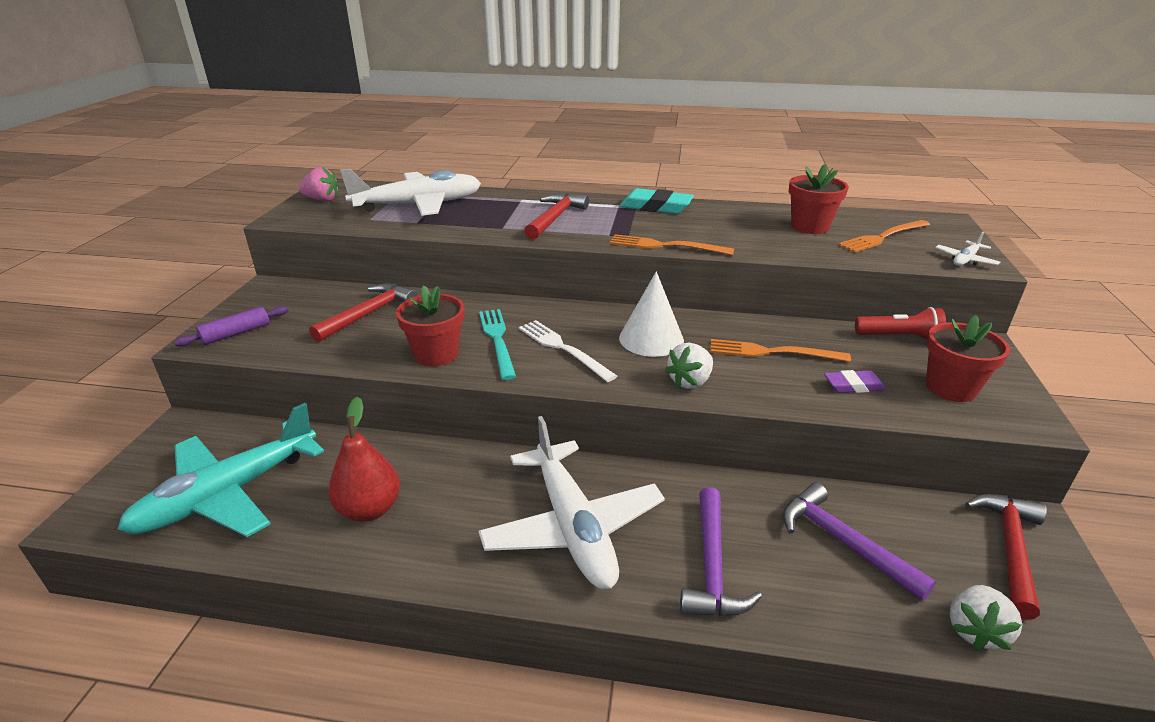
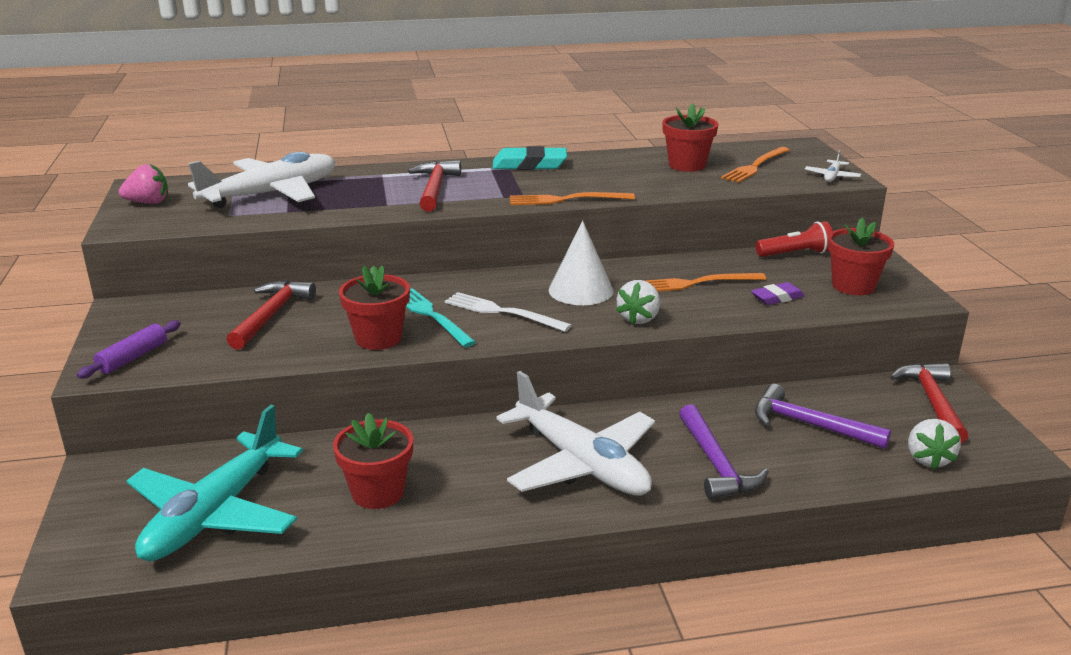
camera: 20 degrees left, 5 degrees down
red pear [328,397,400,522] -> red flower pot [333,413,413,509]

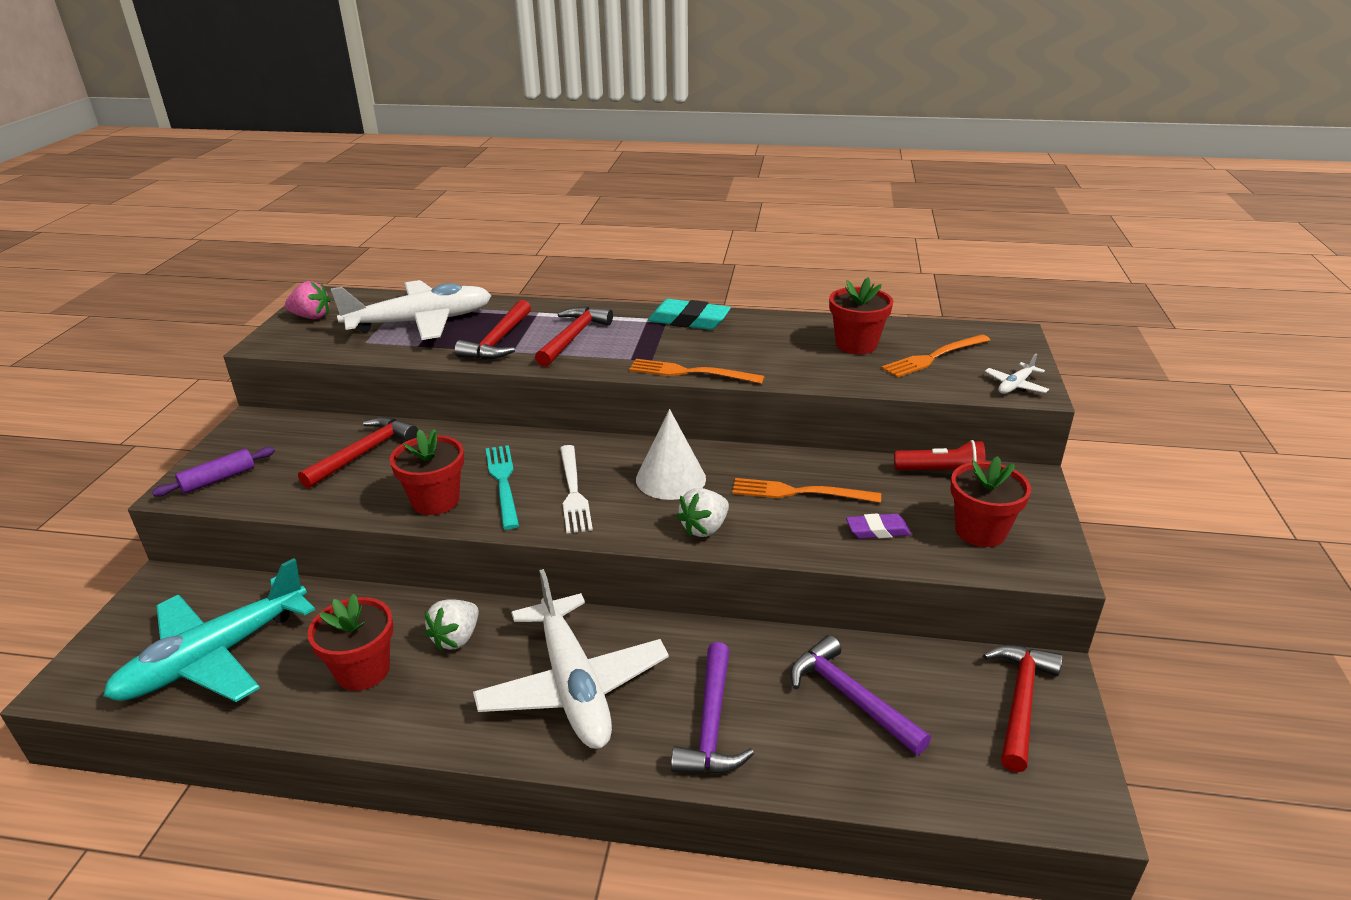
camera: 20 degrees right, 5 degrees up
white fork [445,292,572,332] -> white fork turned 150 degrees counterclockwise [560,445,593,534]
white strawberry [908,419,961,470] -> white strawberry moved to [424,599,479,651]
none -> red hammer [455,300,531,360]

